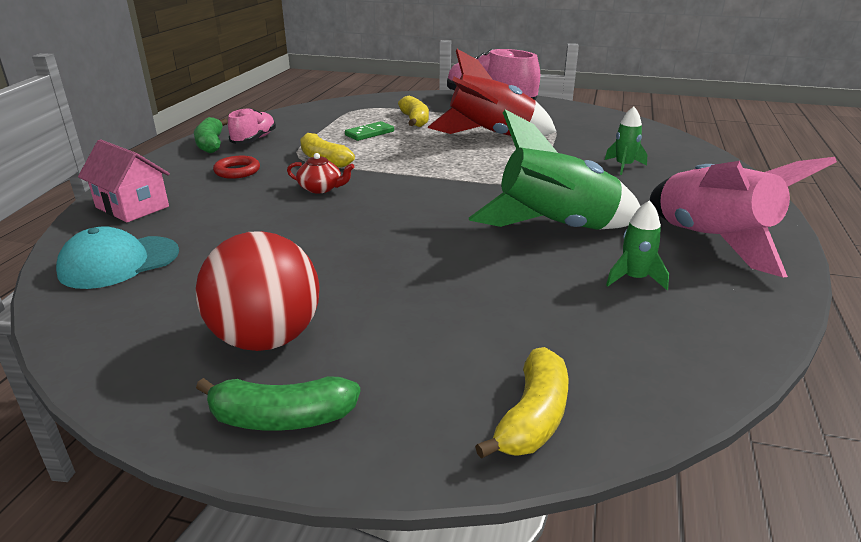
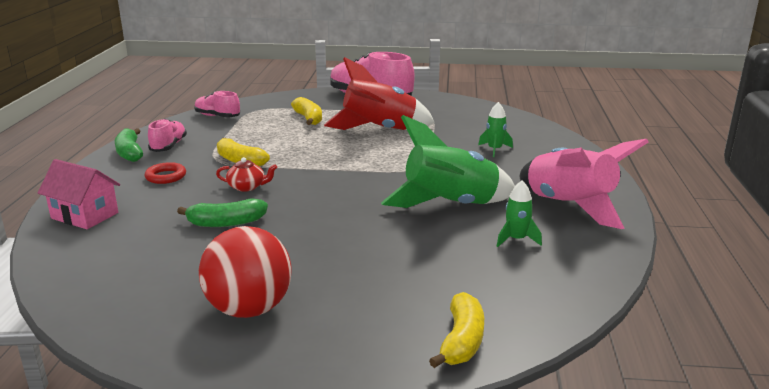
camera: 10 degrees left, 5 degrees down
turquoise cap [56,226,179,289] -> none
green banana [196,376,360,431] -> green banana moved to [177,198,268,227]
green domino [345,121,394,141] -> none
none -> pink shoe [194,91,240,117]

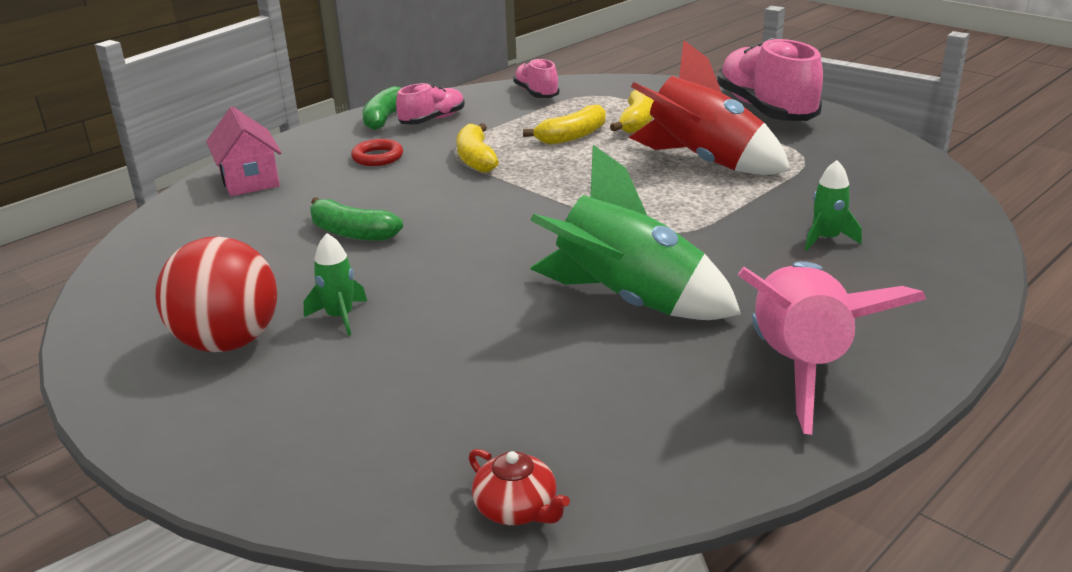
camera: 40 degrees right, 5 degrees up
red teapot [216,157,277,192] -> red teapot moved to [469,449,570,525]
yellow banana [429,292,484,368] -> yellow banana moved to [523,104,606,145]
green rocket [497,181,542,247] -> green rocket moved to [304,233,367,336]

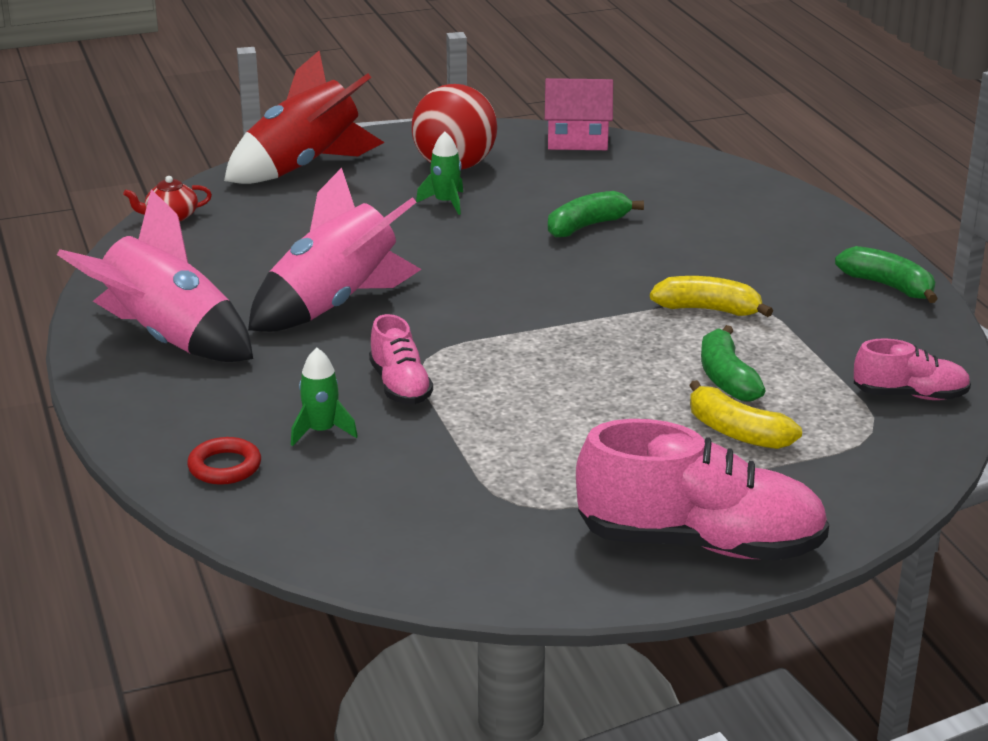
camera: 115 degrees right, 0 degrees up
pink house [206,107,282,196] -> pink house moved to [545,78,613,150]
red ring [351,139,403,166] -> red ring moved to [187,437,261,485]
pink shoe [396,83,465,125] -> pink shoe moved to [369,314,433,405]
yellow banana [523,104,606,145] -> green banana [701,325,766,402]
green rocket [530,145,741,320] -> pink rocket [248,168,422,332]
red rocket [629,40,791,175] -> red rocket moved to [224,51,385,184]

